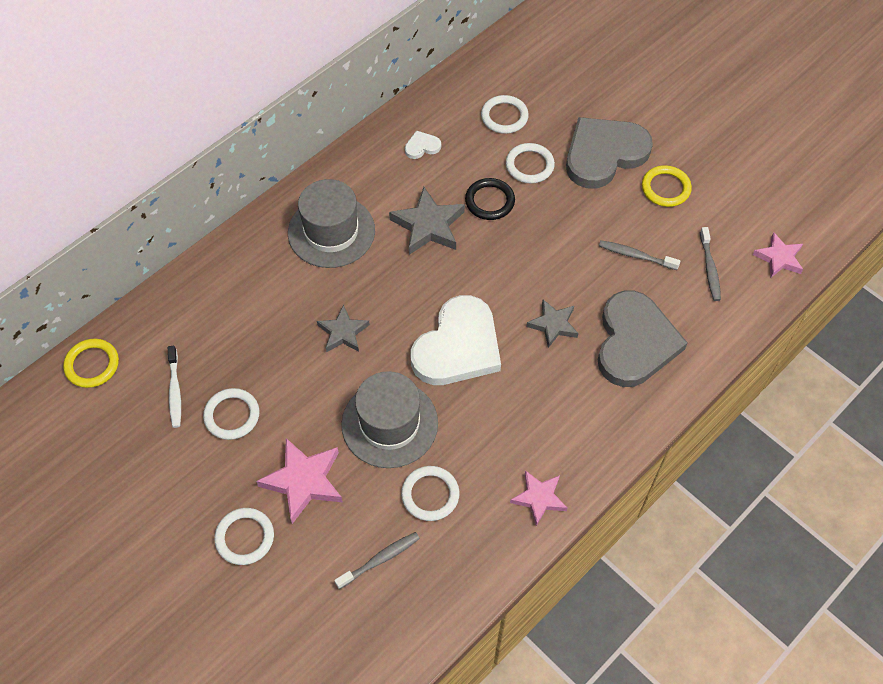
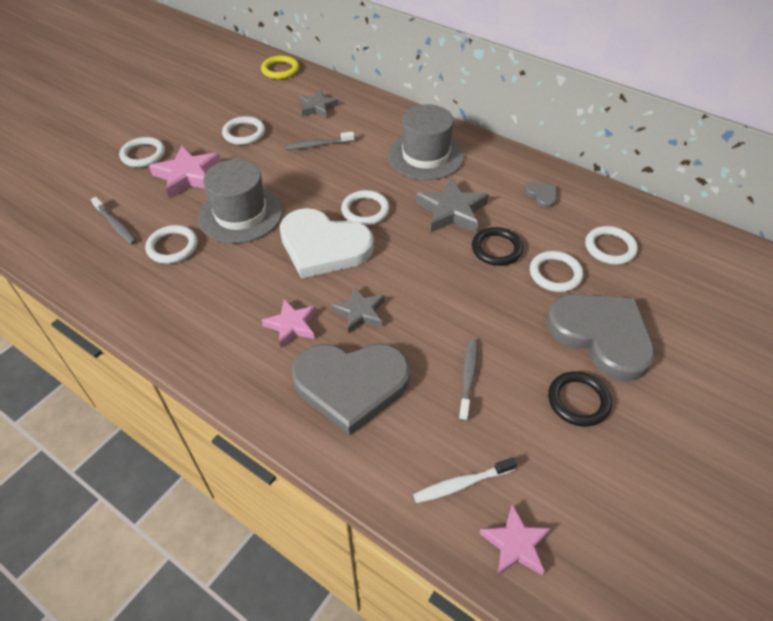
camera: 80 degrees right, 10 degrees down
white toothbrush [168,346,181,428] -> white toothbrush moved to [413,457,517,503]
grey star [317,305,370,352] -> grey star moved to [299,90,338,118]
white heart [405,130,441,159] -> grey heart [525,182,557,208]
pink star [510,470,568,526] -> pink star moved to [262,299,316,347]
yellow ring [642,165,692,207] -> black ring [548,371,612,427]
grey toothbrush [700,227,721,301] -> grey toothbrush moved to [286,131,355,150]
none -> white ring [341,190,390,225]

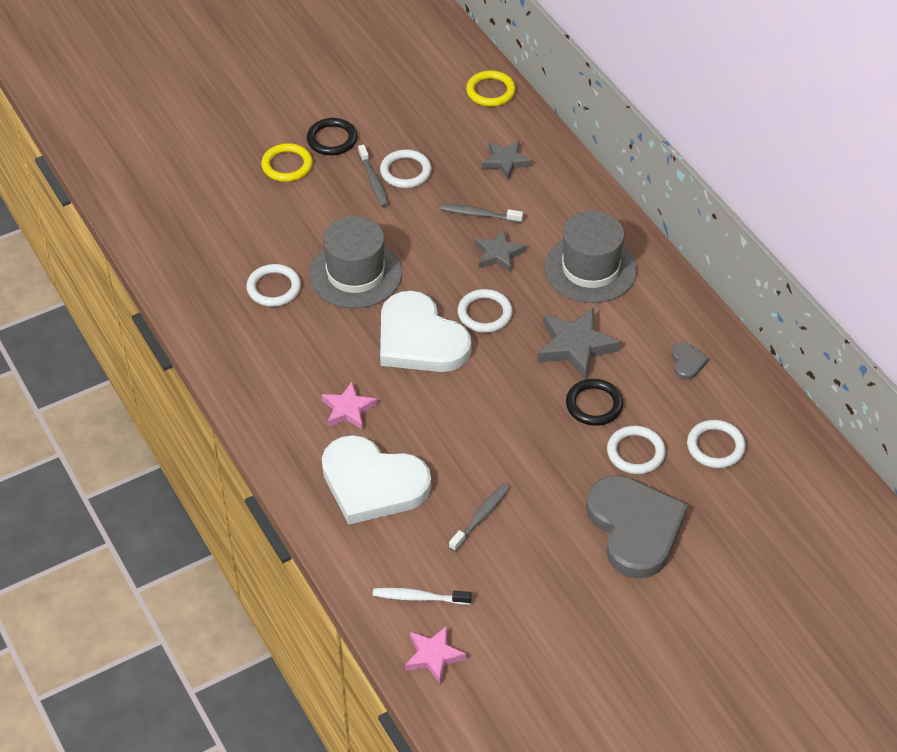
camera: 25 degrees right, 0 degrees up
grey toothbrush [91,197,137,244] -> grey toothbrush moved to [358,144,389,207]
white ring [119,137,165,167] -> yellow ring [261,143,313,182]
pink star [149,145,221,198] -> none
grey heart [291,344,410,436] -> white heart [322,435,431,525]
grey star [331,286,384,333] -> grey star moved to [475,229,526,273]
black ring [548,371,612,427] -> black ring moved to [307,118,357,155]

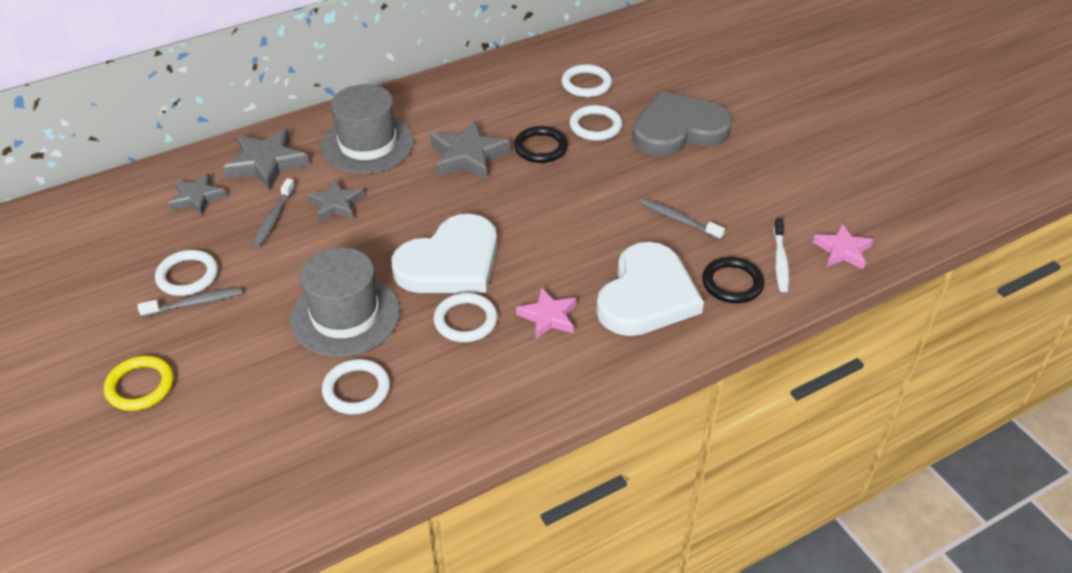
camera: 90 degrees left, 5 degrees down
black ring [307,118,357,155] -> black ring moved to [702,257,765,303]
white ring [458,289,513,333] -> white ring moved to [434,293,497,342]
yellow ring [466,70,516,107] -> none
grey heart [671,342,709,380] -> none
none -> grey star [223,128,309,191]

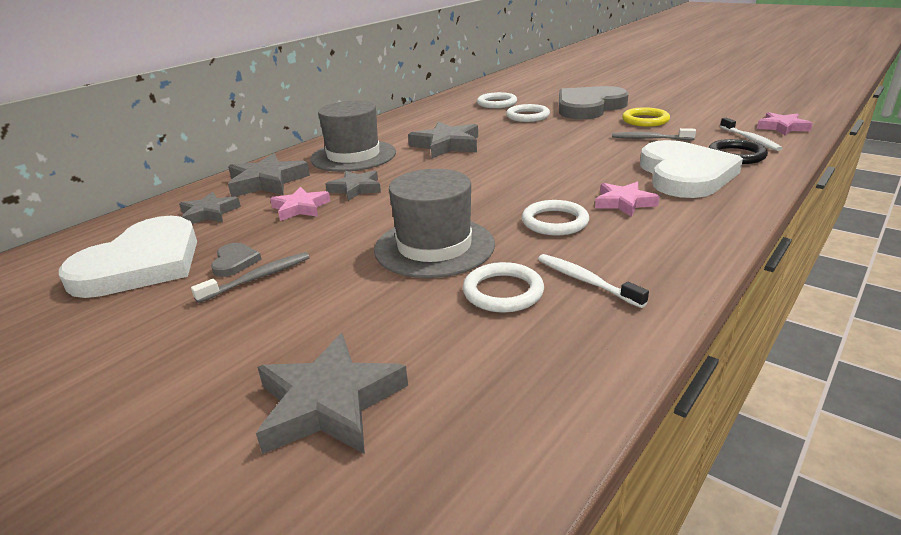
camera: 20 degrees left, 15 degrees down
yellow ring [104,356,174,411] -> yellow ring moved to [622,107,670,127]
white ring [155,250,218,296] -> grey heart [211,243,262,277]
grey toothbrush [253,178,295,247] -> pink star [270,187,330,221]
white heart [391,214,497,293] -> white heart moved to [59,216,197,298]
black ring [514,126,568,163] -> none
none -> grey star [256,333,408,454]
none -> white toothbrush [538,254,649,308]

